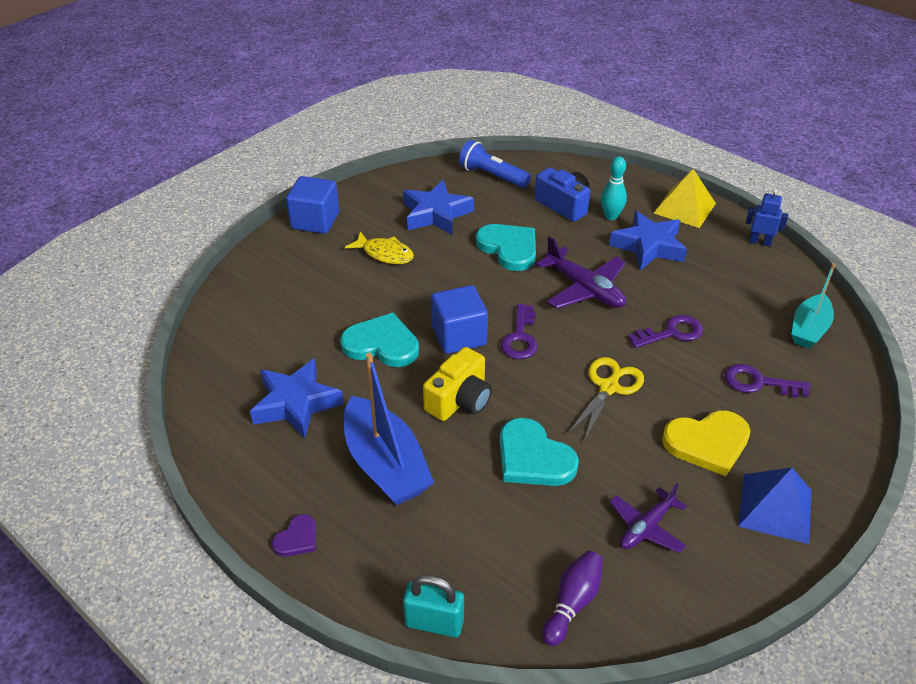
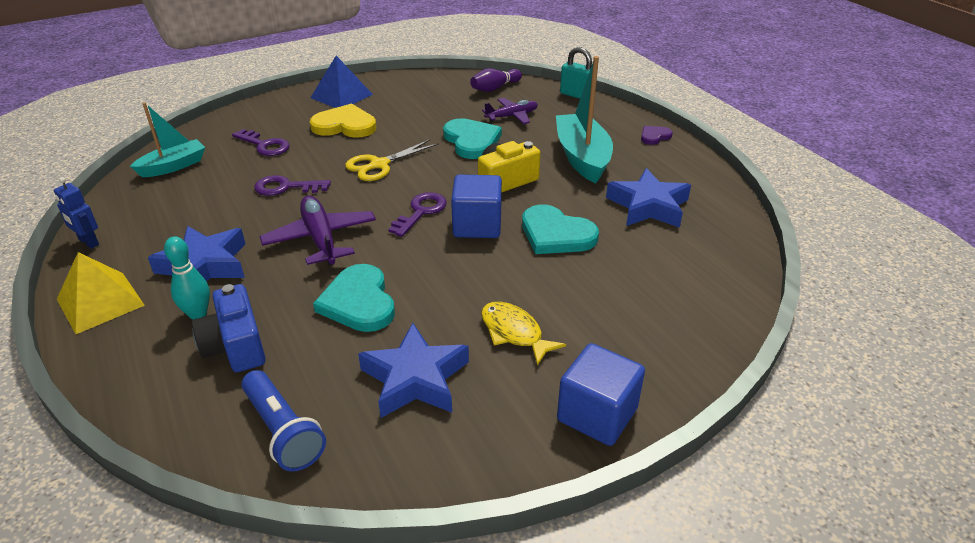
camera: 160 degrees left, 5 degrees down
blue boat [344,353,434,505] -> turquoise boat [556,56,613,183]
purple plane [609,483,687,553] -> purple plane moved to [482,98,538,124]

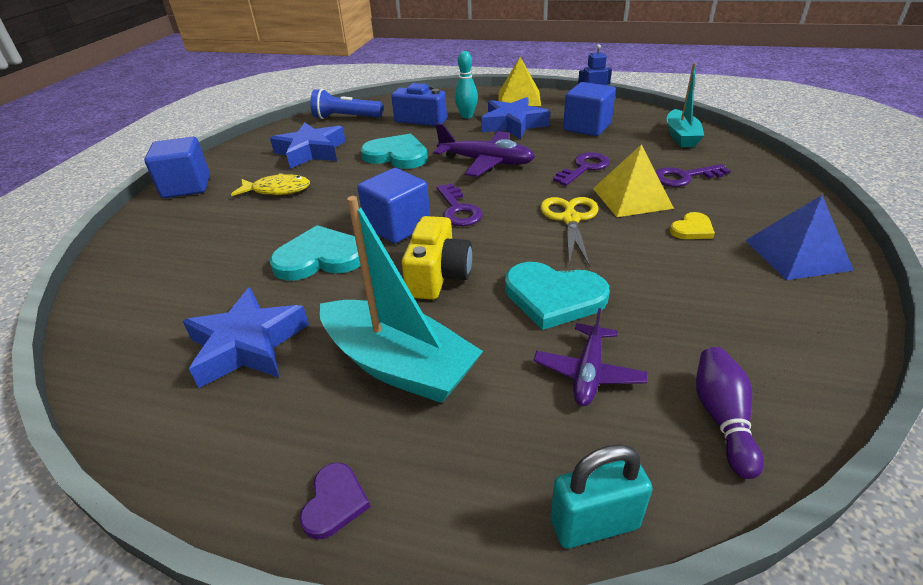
camera: 135 degrees right, 0 degrees up
yellow heart [310,103,376,138] -> yellow heart [670,212,715,239], size x0.52
none -> blue cube [563,82,616,136]
none -> yellow pyramid [593,144,674,217]

